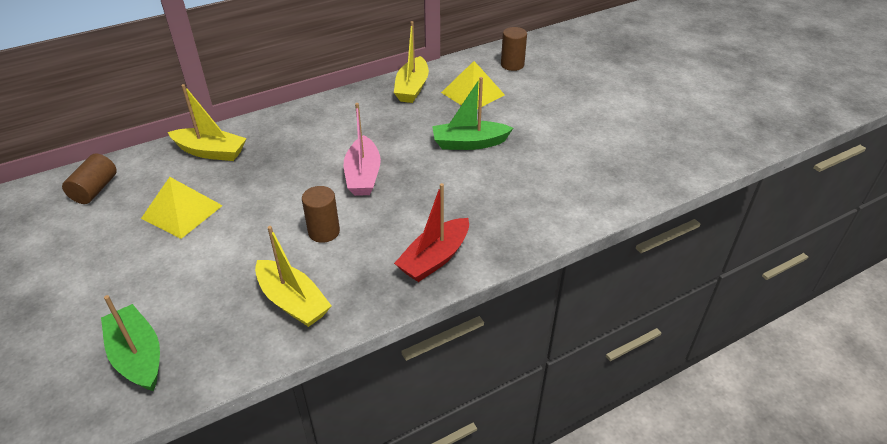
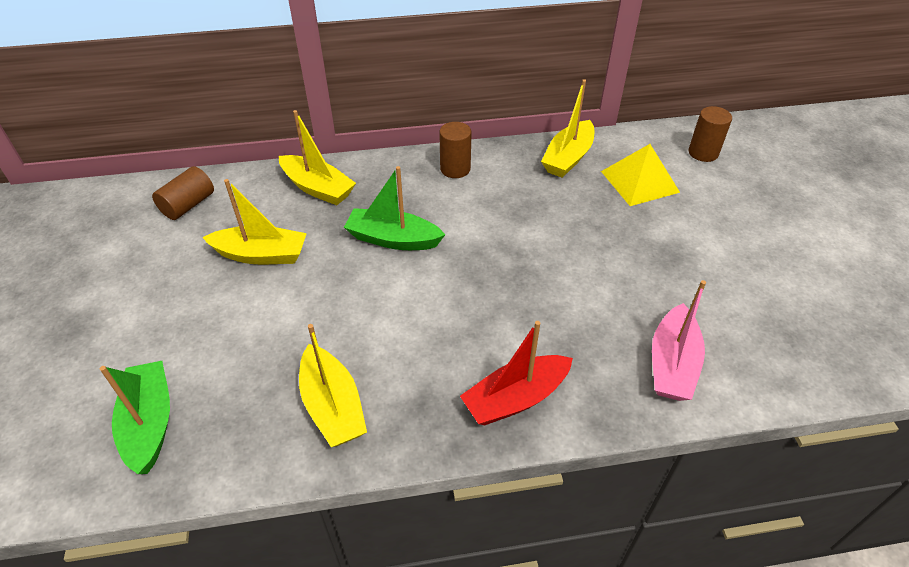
camera: 20 degrees right, 5 degrees up
yellow pyramid [141,177,223,239] -> yellow boat [202,179,307,265]
brown cylinder [302,186,340,243] -> brown cylinder moved to [439,122,472,178]
pink boat [344,103,381,196] -> pink boat moved to [652,280,706,401]
green boat [432,77,513,150] -> green boat moved to [344,166,445,250]

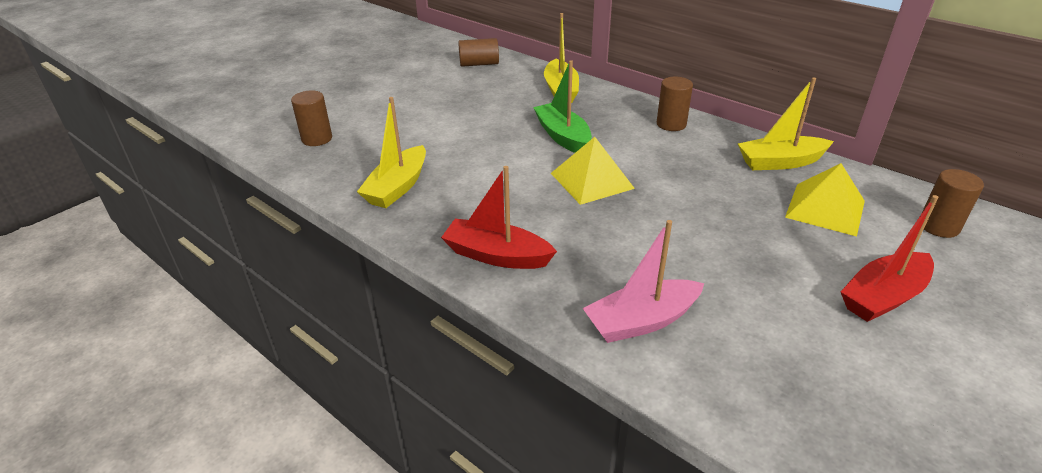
camera: 50 degrees right, 10 degrees down
green boat [100,361,170,474] -> brown cylinder [291,90,332,146]
yellow boat [202,179,307,265] -> none
none -> yellow pyramid [551,137,635,205]
none -> red boat [841,195,938,322]

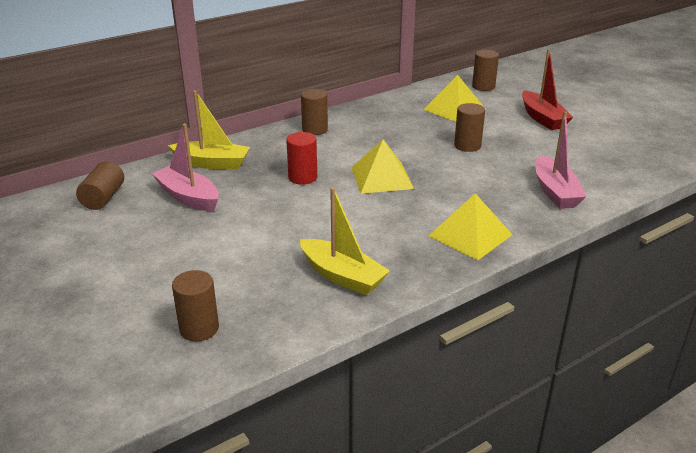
camera: 75 degrees left, 5 degrees down
red boat [441,166,557,269] -> yellow pyramid [429,193,513,260]
green boat [533,60,592,153] -> red cylinder [286,132,317,185]
yellow boat [738,77,834,170] -> none
none -> pink boat [152,124,219,211]
none -> brown cylinder [454,103,485,152]

